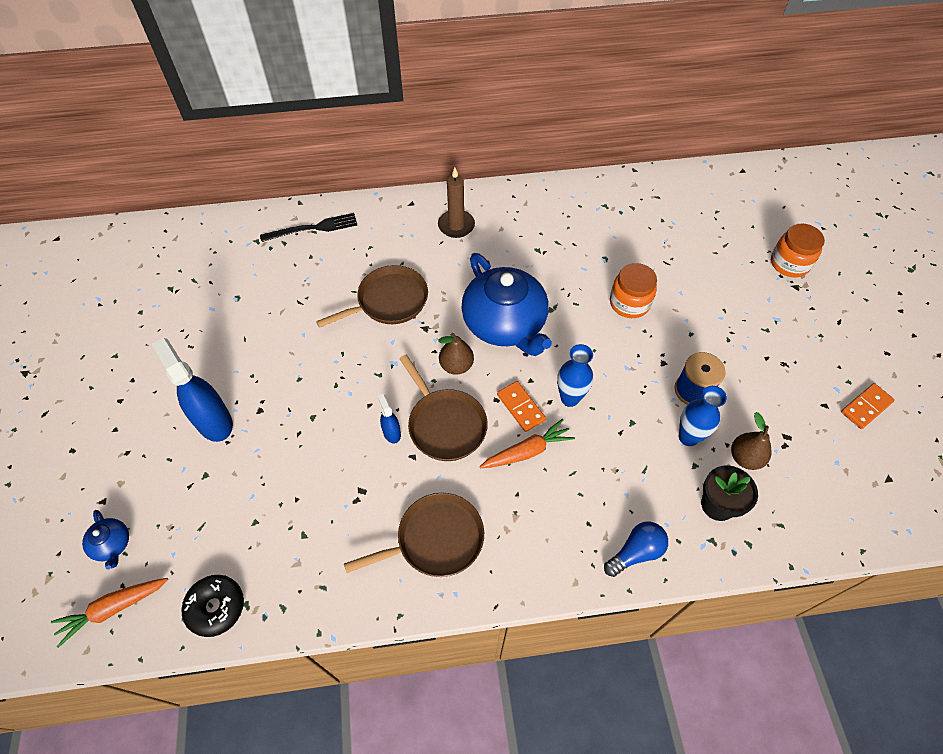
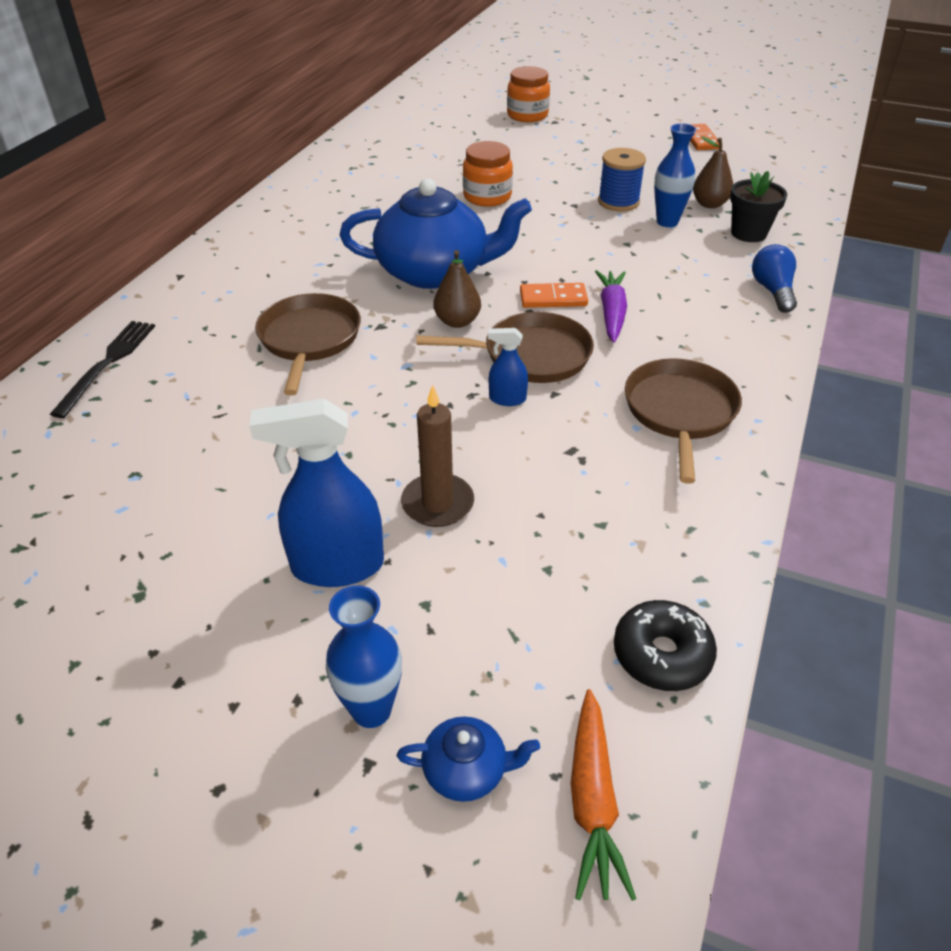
camera: 60 degrees left, 15 degrees down
brown candle [438,168,475,238] -> brown candle moved to [401,385,474,527]
orange carrot [480,419,575,468] -> purple carrot [595,270,627,343]
blue vase [557,344,593,407] -> blue vase moved to [326,585,402,728]

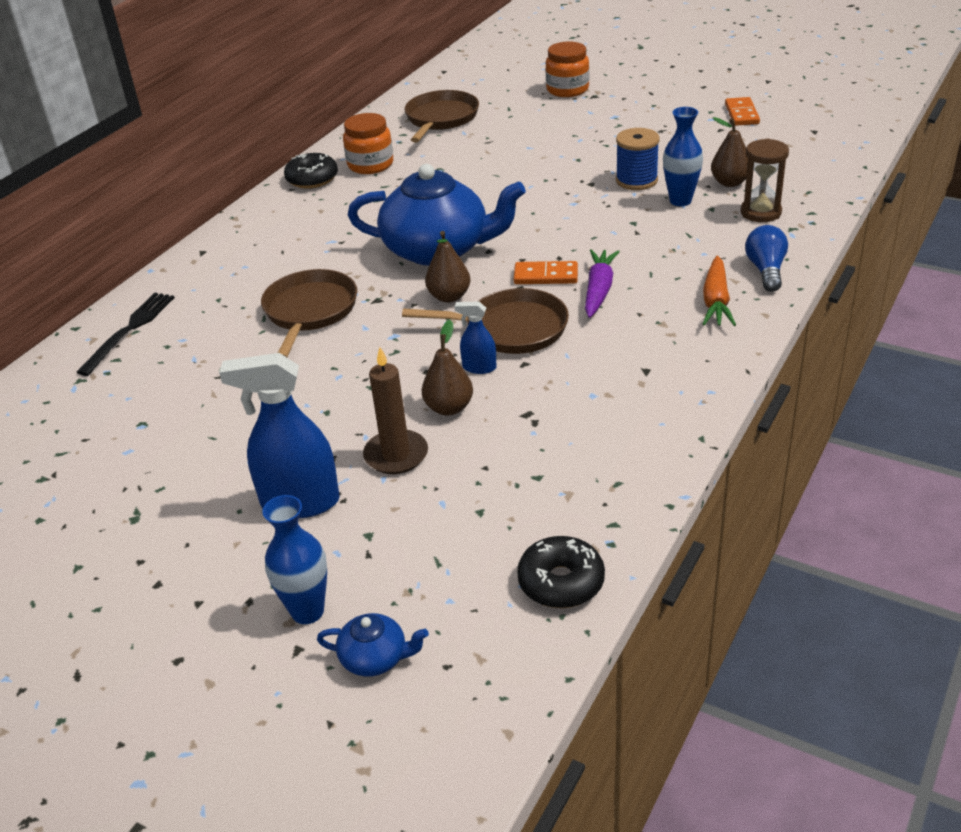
camera: 10 degrees right, 5 degrees down
orange jar [463,141,513,207] -> orange jar moved to [343,113,393,174]
orange carrot [571,689,636,901] -> orange carrot moved to [703,256,736,326]
brown pan [625,358,742,484] -> brown pan moved to [405,90,479,143]
black flower pot [730,171,787,242] -> brown hourglass [741,138,789,222]
none -> black donut [284,153,338,189]
none -> brown pear [422,320,473,416]

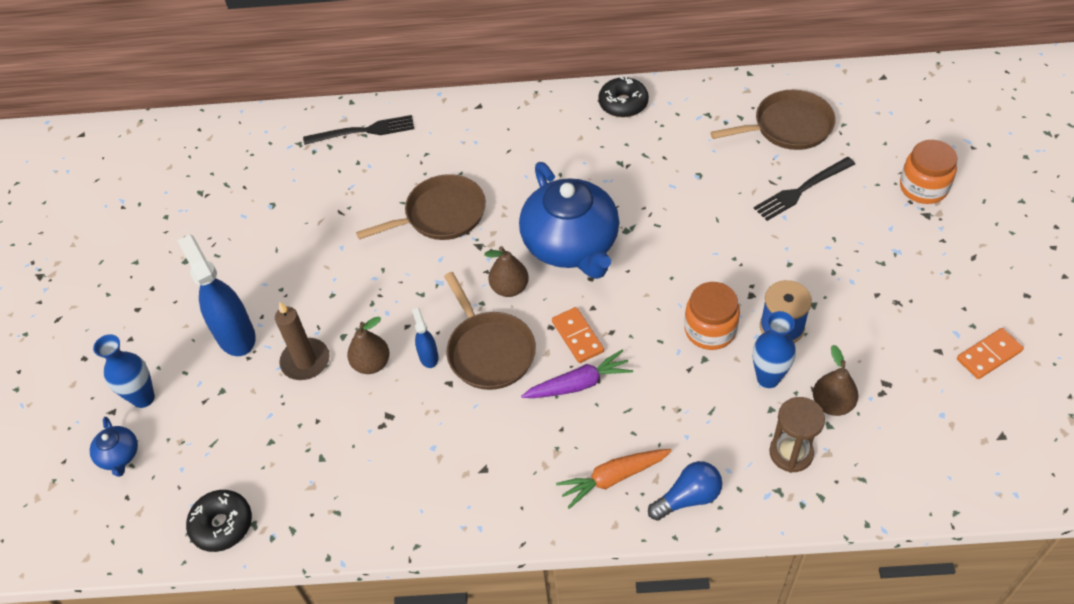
camera: 60 degrees right, 15 degrees up
orange jar [343,113,393,174] -> orange jar moved to [684,282,740,350]
none -> black fork [754,157,855,221]

